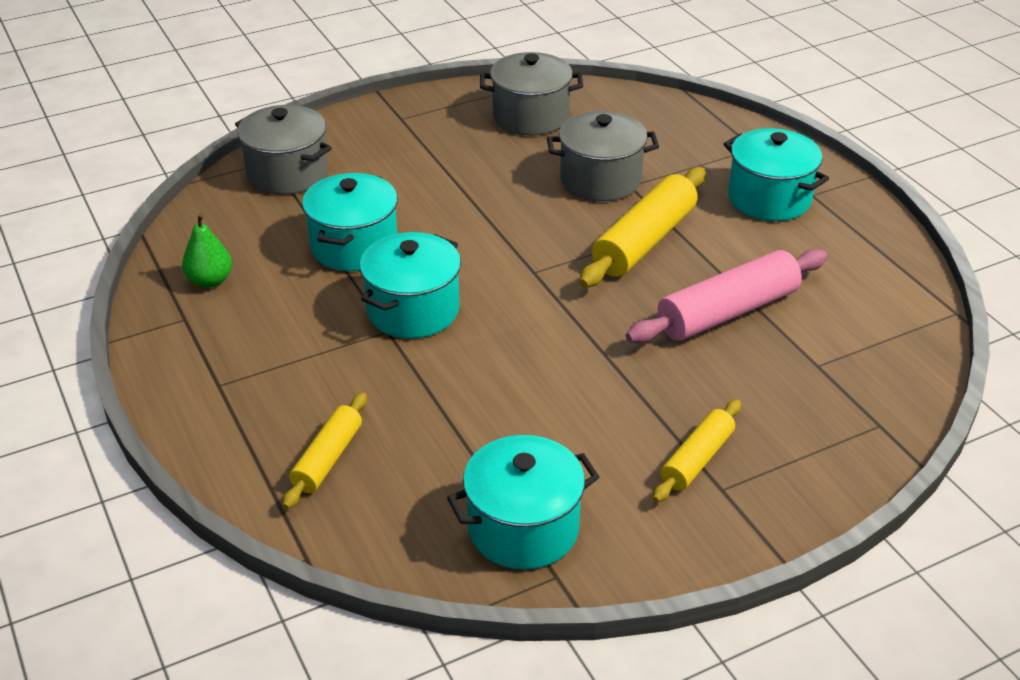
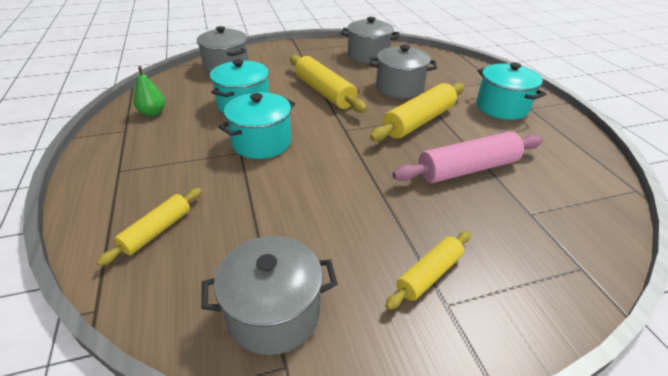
camera: 10 degrees right, 0 degrees up
turquoise pot [447,435,600,570] -> grey pot [201,236,338,355]
none -> yellow rolling pin [290,55,367,113]

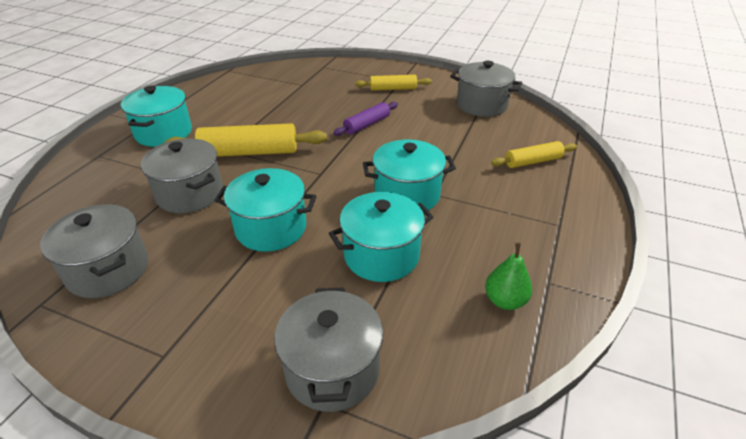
camera: 140 degrees left, 0 degrees up
yellow rolling pin [290,55,367,113] -> turquoise pot [214,168,317,252]
pink rolling pin [392,132,542,183] -> none
none -> purple rolling pin [333,102,398,136]

